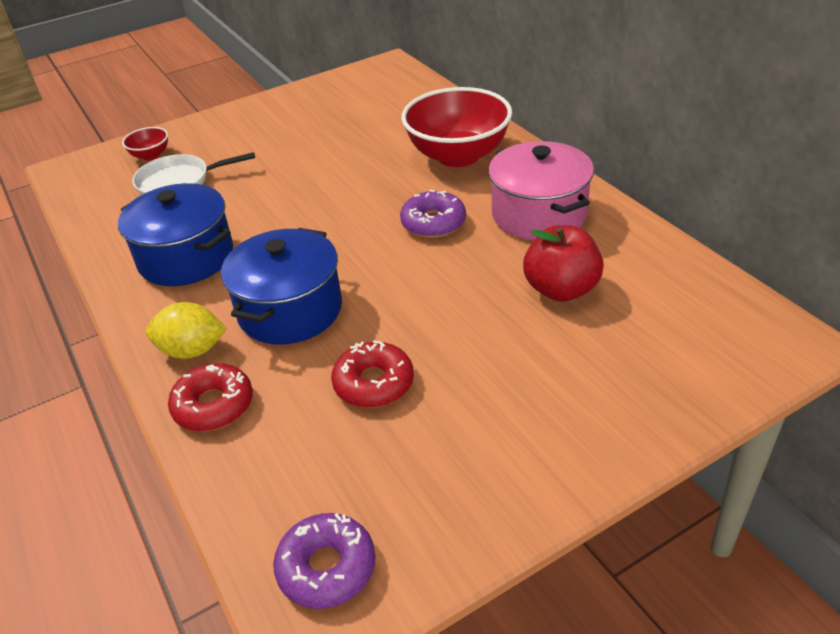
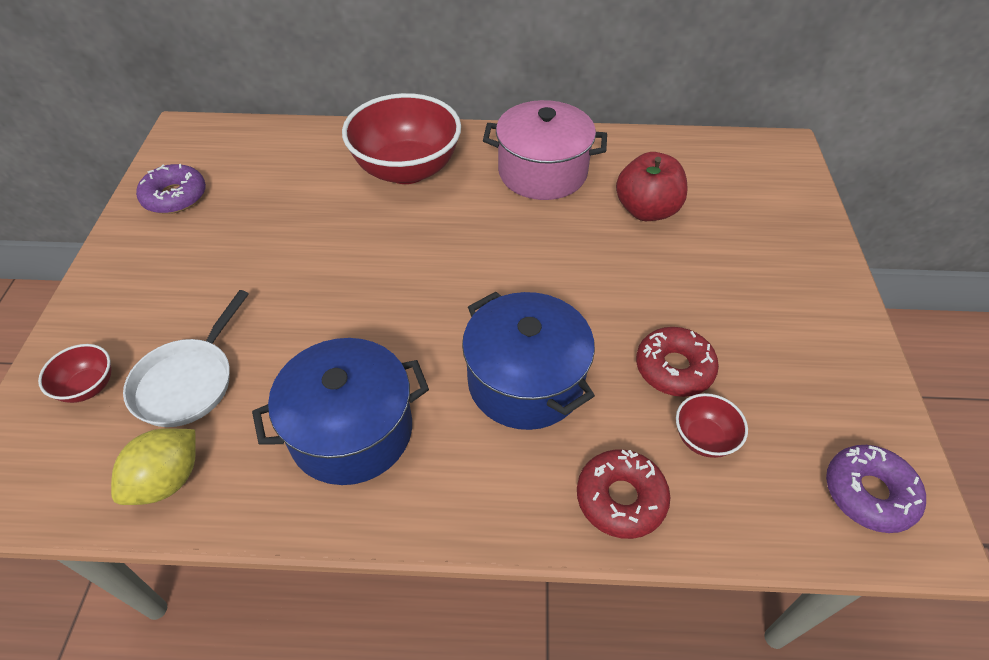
camera: 60 degrees left, 10 degrees up
yellow lemon [146,302,227,359] -> yellow lemon moved to [111,428,196,505]
purple donut [400,190,466,238] -> purple donut moved to [136,164,206,214]
none -> red bowl [676,393,748,458]

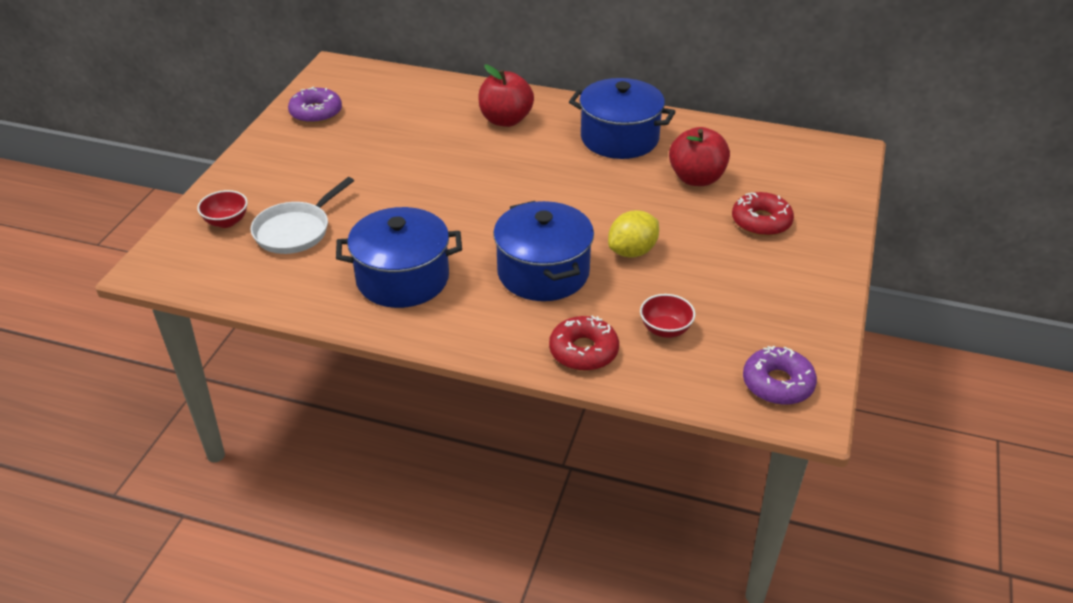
camera: 15 degrees right, 10 degrees down
yellow lemon [111,428,196,505] -> yellow lemon moved to [608,210,659,258]
red bowl [342,93,461,184] -> red apple [478,65,534,127]
pink pot [483,100,607,200] -> blue pot [569,78,676,159]
red donut [636,327,719,397] -> red donut moved to [732,192,794,236]

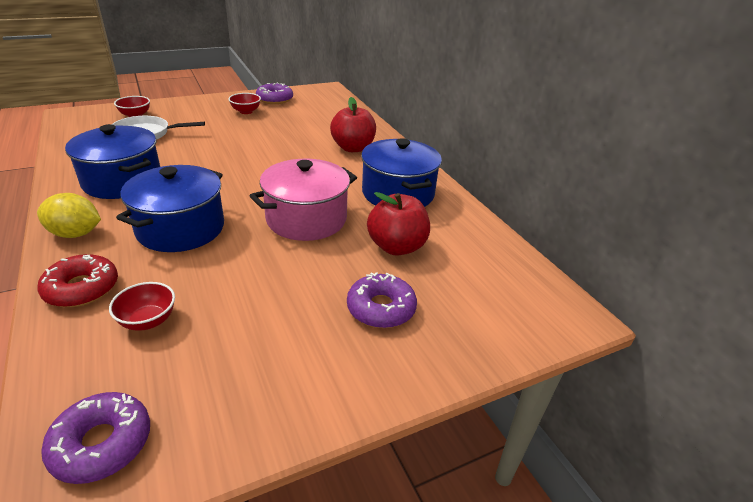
camera: 45 degrees right, 5 degrees down
yellow lemon [608,210,659,258] -> yellow lemon moved to [37,193,101,238]
red donut [732,192,794,236] -> purple donut [347,272,417,328]
none -> red bowl [228,93,261,114]
none -> pink pot [250,159,357,241]

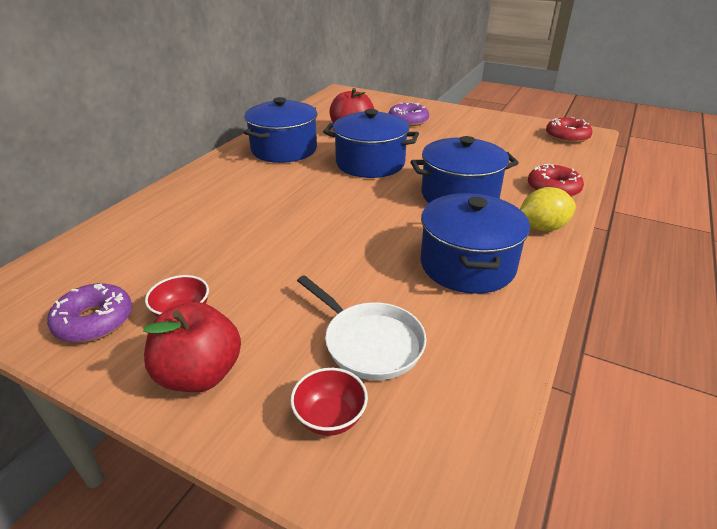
camera: 125 degrees left, 0 degrees up
yellow lemon [37,193,101,238] -> yellow lemon turned 75 degrees counterclockwise [520,187,576,232]
purple donut [41,392,150,484] -> red donut [546,117,592,143]
red bowl [109,282,175,331] -> none
pink pot [250,159,357,241] -> blue pot [323,109,419,178]
red apple [330,97,376,152] -> red apple moved to [143,302,241,392]

